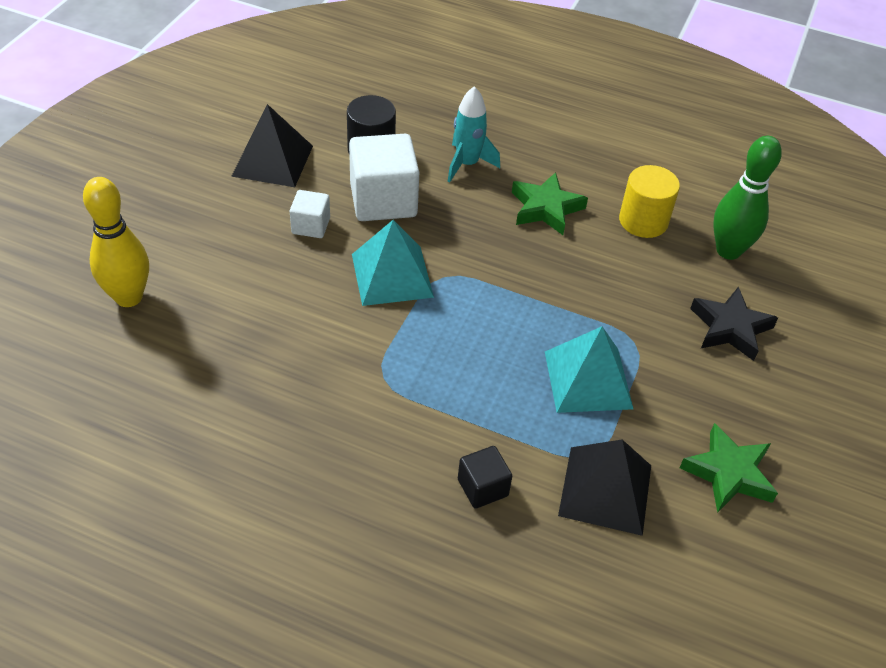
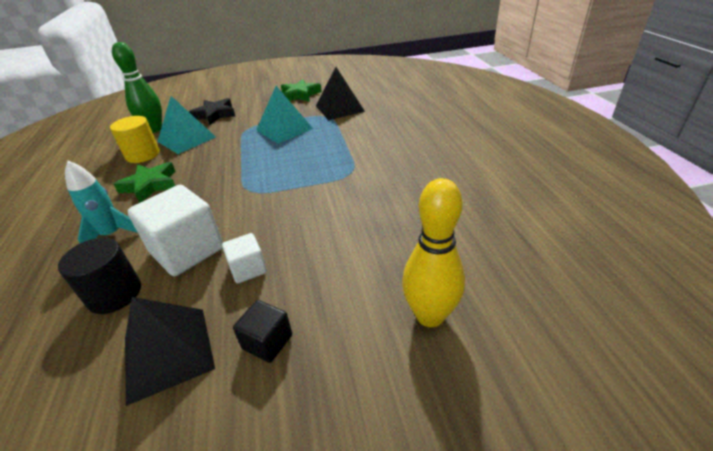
camera: 120 degrees left, 10 degrees down
turquoise pyramid [352,220,434,306] -> turquoise pyramid moved to [158,96,216,154]
black cube [458,446,512,509] -> black cube moved to [233,300,292,363]

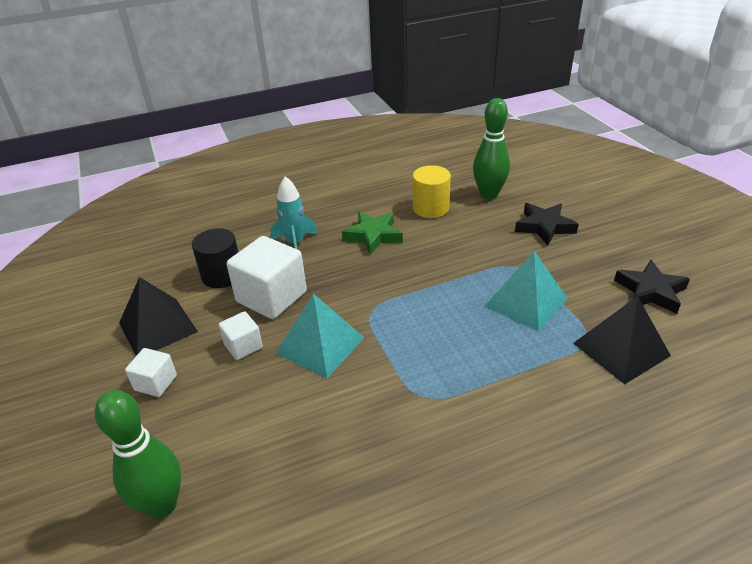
camera: 80 degrees right, 0 degrees up
turquoise pyramid [158,96,216,154] -> turquoise pyramid moved to [276,294,365,378]
black cube [233,300,292,363] -> white cube [125,348,177,397]
green star [281,79,322,102] -> black star [614,260,690,314]
yellow bowling pin [402,178,465,327] -> green bowling pin [95,390,181,519]

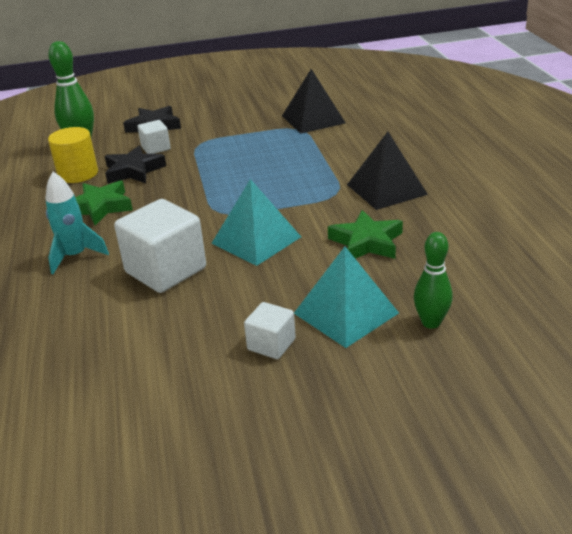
camera: 80 degrees left, 5 degrees down
green bowling pin [95,390,181,519] -> green bowling pin [414,232,453,329], size x0.66
black pyramid [119,277,198,356] -> black pyramid moved to [347,132,428,210]
black cylinder [192,228,238,288] -> none
white cube [219,311,263,360] -> white cube moved to [138,120,171,154]
turquoise pyramid [485,251,568,332] -> turquoise pyramid moved to [294,247,399,348]
black star [614,260,690,314] -> black star moved to [105,146,166,184]
none -> green star [328,210,403,259]

